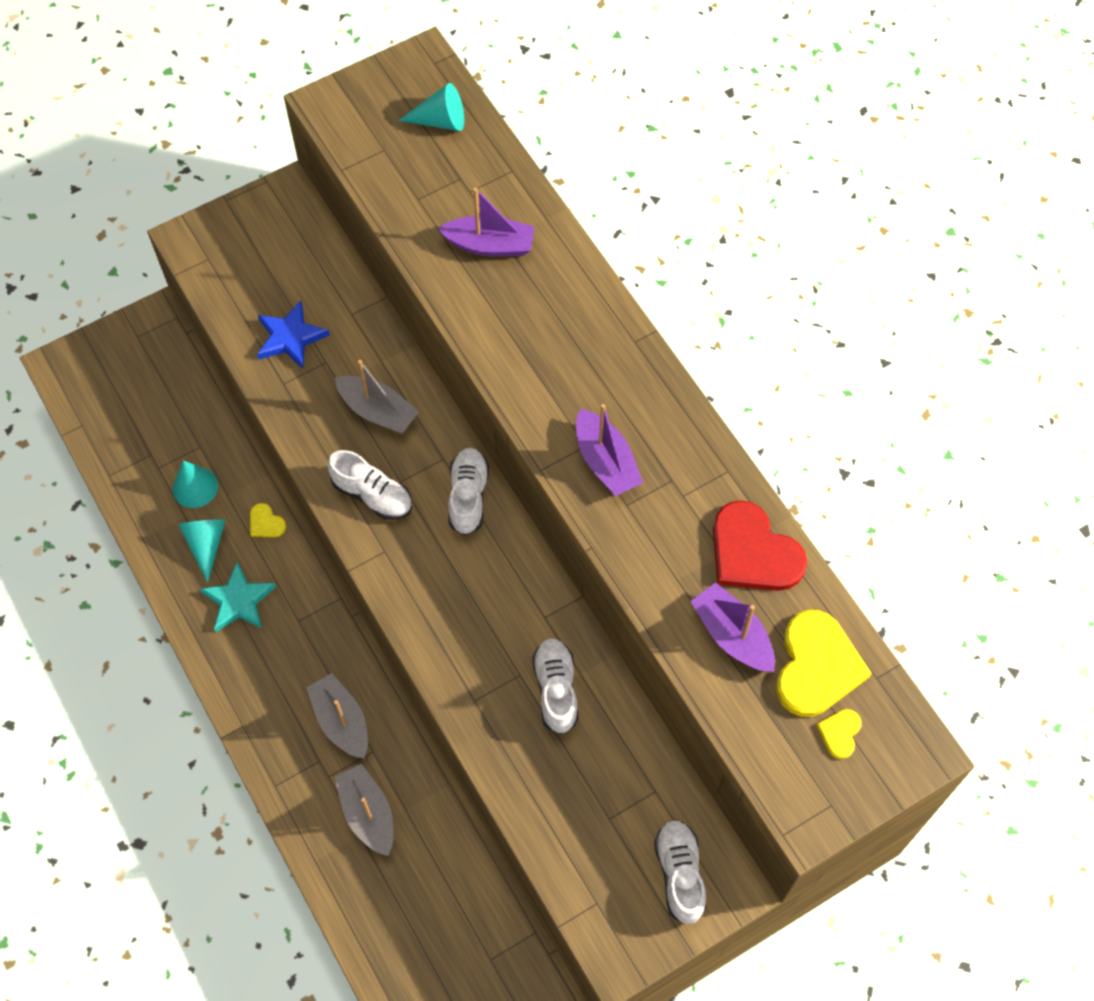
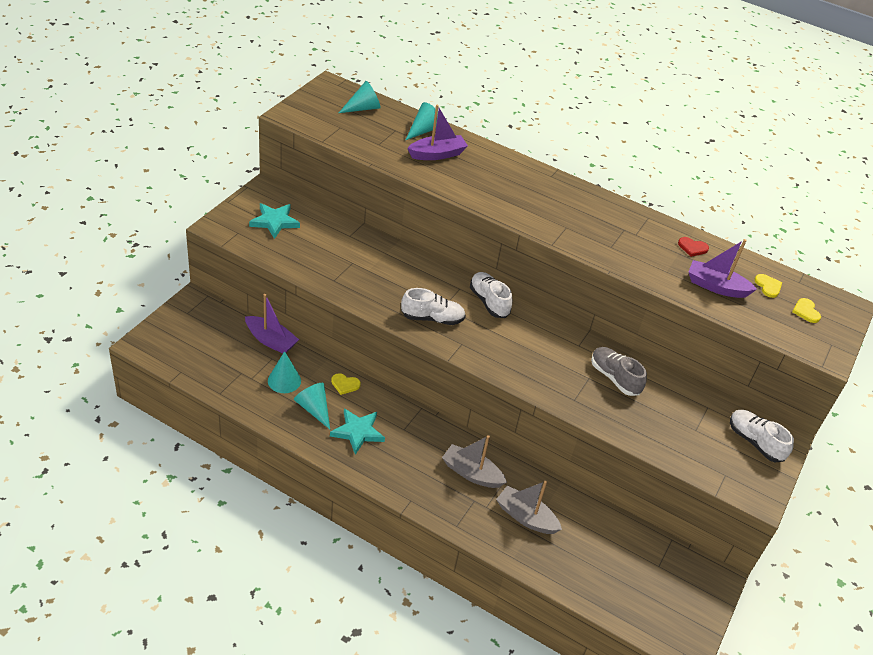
camera: 35 degrees left, 20 degrees down
blue star [257,301,330,369] -> none
grey boat [335,360,419,434] -> none
white shoe [532,638,579,734] -> grey shoe [591,347,647,396]
purple boat [576,404,643,496] -> purple boat moved to [245,294,299,353]
red heart [713,500,807,591] -> red heart [678,237,709,257], size x0.46
yellow heart [776,610,872,717] -> yellow heart [754,274,782,298], size x0.46
none -> turquoise star [249,203,300,239]
none -> turquoise cone [406,102,438,140]

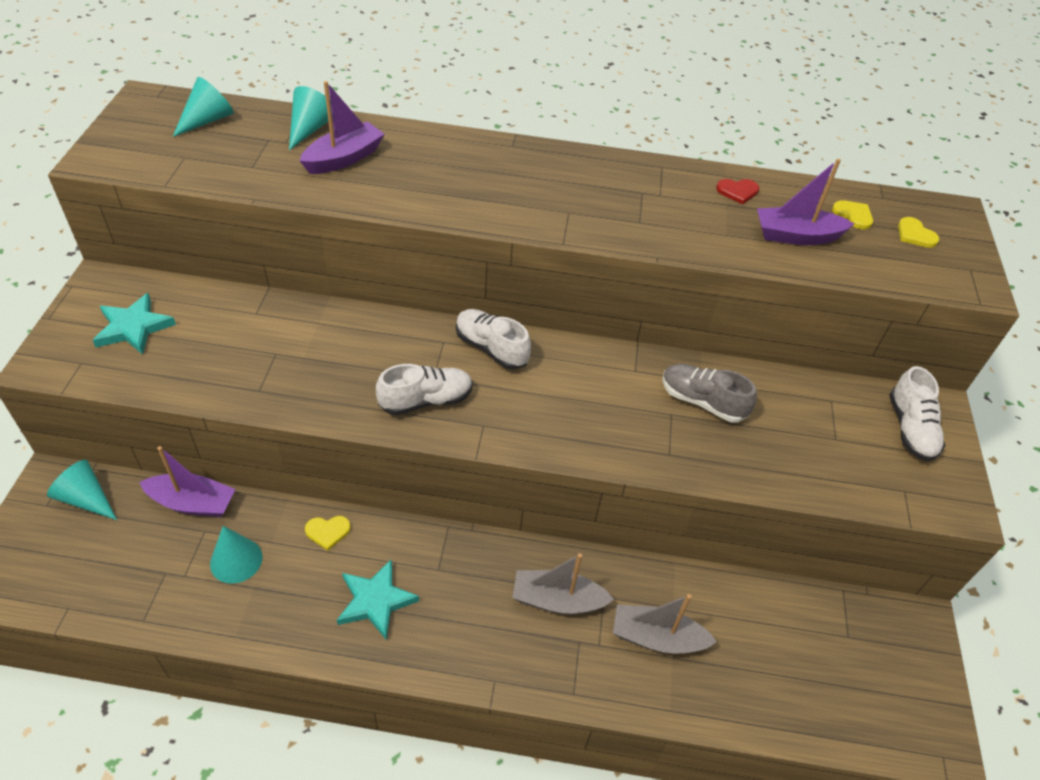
camera: 20 degrees left, 5 degrees up
turquoise cone [294,383,330,429] -> turquoise cone moved to [47,460,117,520]
white shoe [730,410,794,462] -> white shoe turned 120 degrees counterclockwise [889,366,945,461]

